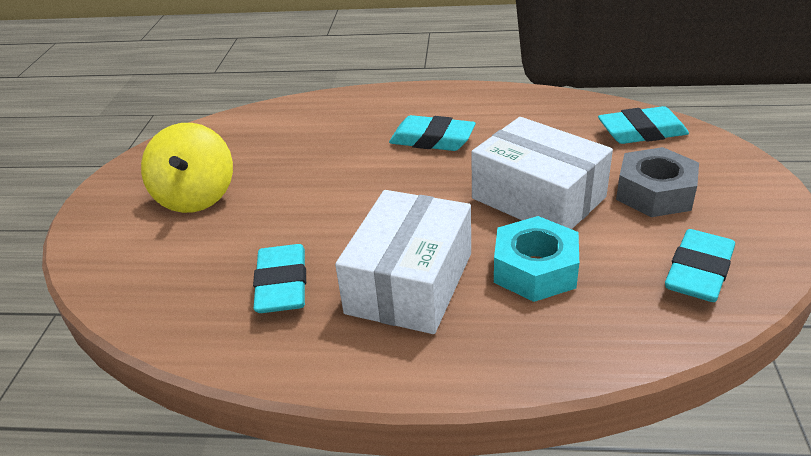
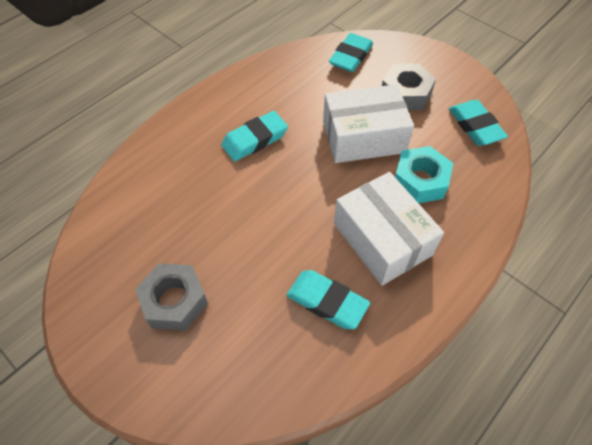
camera: 55 degrees left, 20 degrees up
yellow spinning top [141,123,233,213] -> grey nut [135,263,208,331]

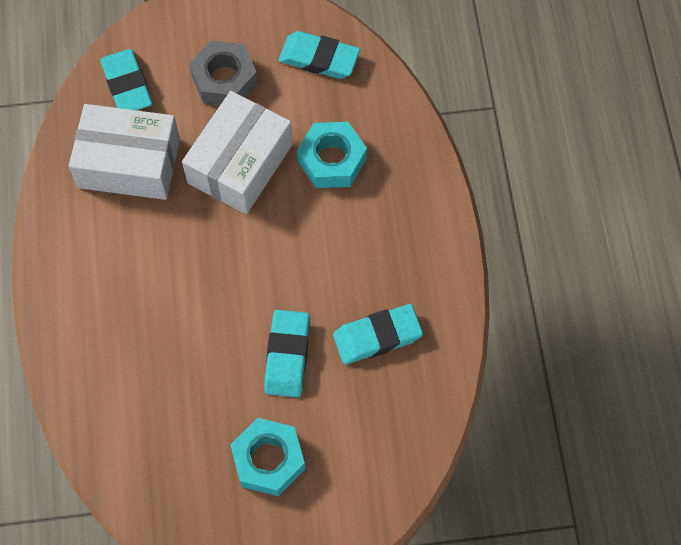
camera: 50 degrees left, 10 degrees up
grey nut [135,263,208,331] -> turquoise nut [230,418,305,496]
turquoise eraser [221,111,288,161] -> turquoise eraser moved to [264,310,310,398]
white box [334,172,444,286] -> white box moved to [69,104,180,200]

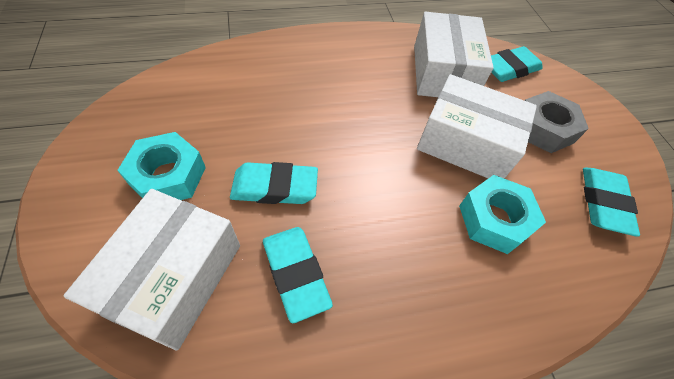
camera: 80 degrees right, 10 degrees down
none -> white box [64,189,240,351]

